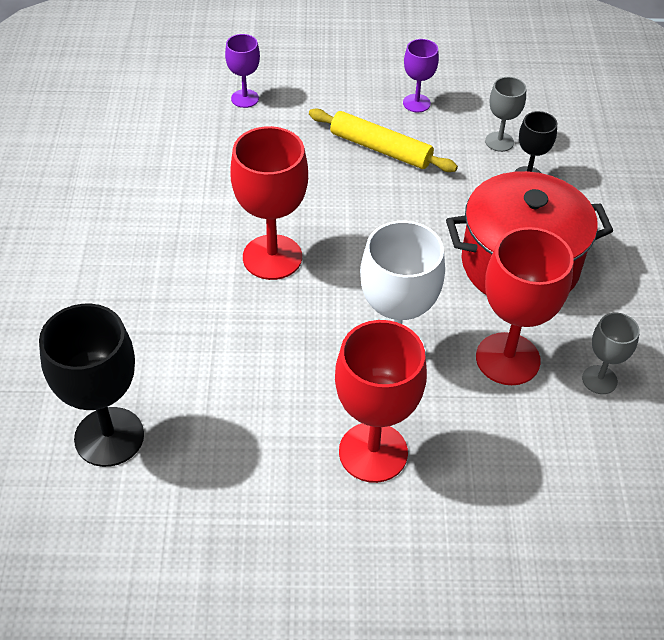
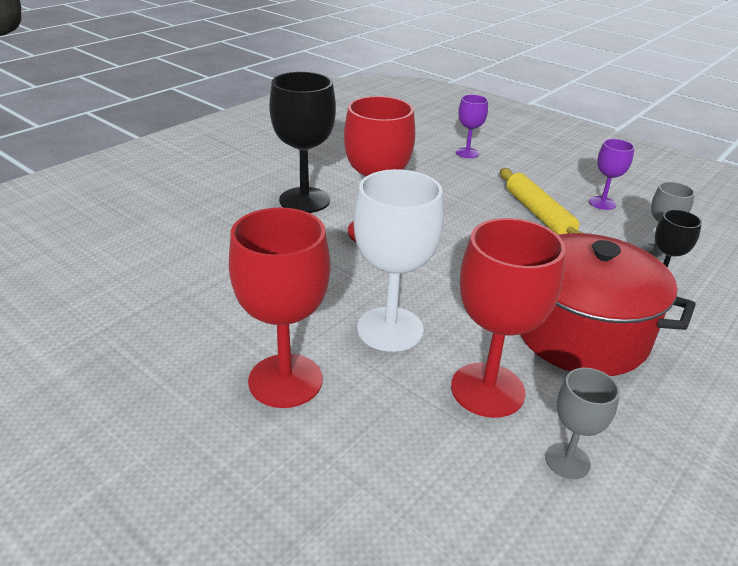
camera: 40 degrees right, 15 degrees down
black goblet [39,303,144,467] -> black goblet moved to [269,72,336,213]

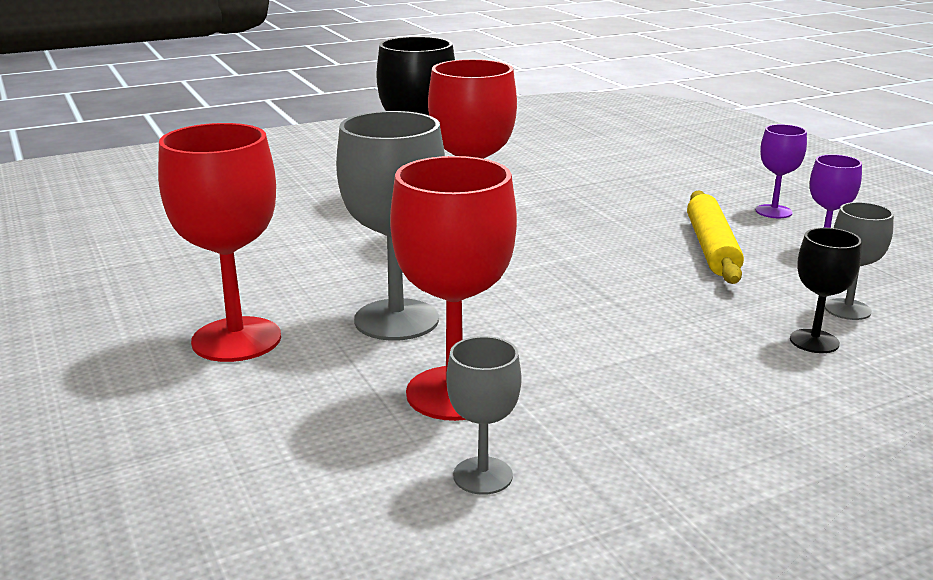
camera: 25 degrees right, 10 degrees down
white goblet [354,169,444,352] -> grey goblet [336,111,445,341]
purple goblet [456,94,488,158] -> purple goblet moved to [756,124,807,218]
red pot [520,233,696,376] -> none

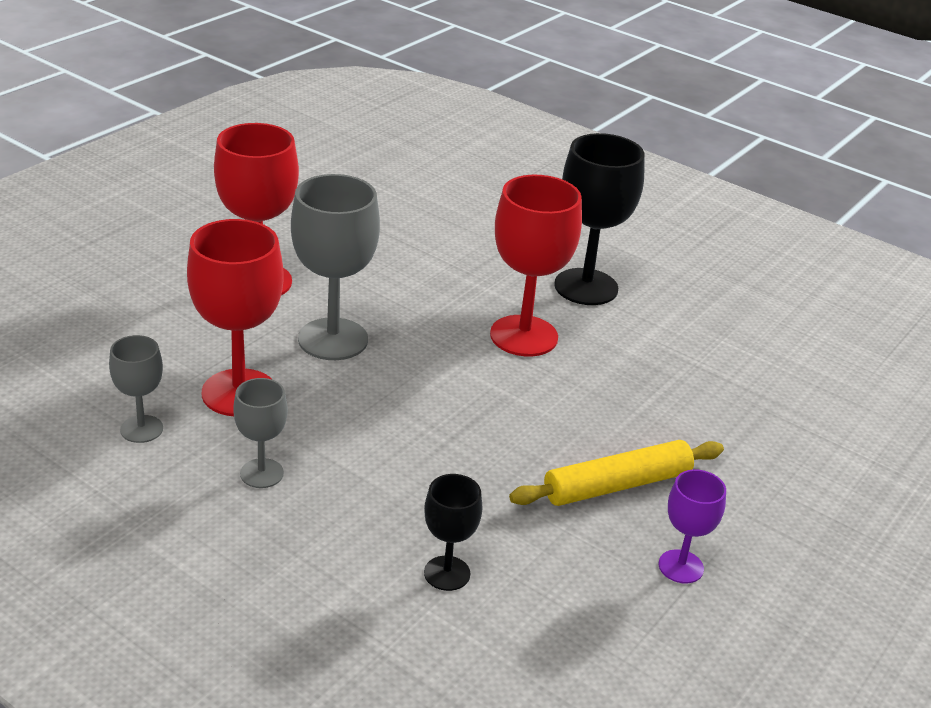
camera: 60 degrees right, 10 degrees up
purple goblet [756,124,807,218] -> none
grey goblet [825,202,894,320] -> grey goblet moved to [233,378,288,488]

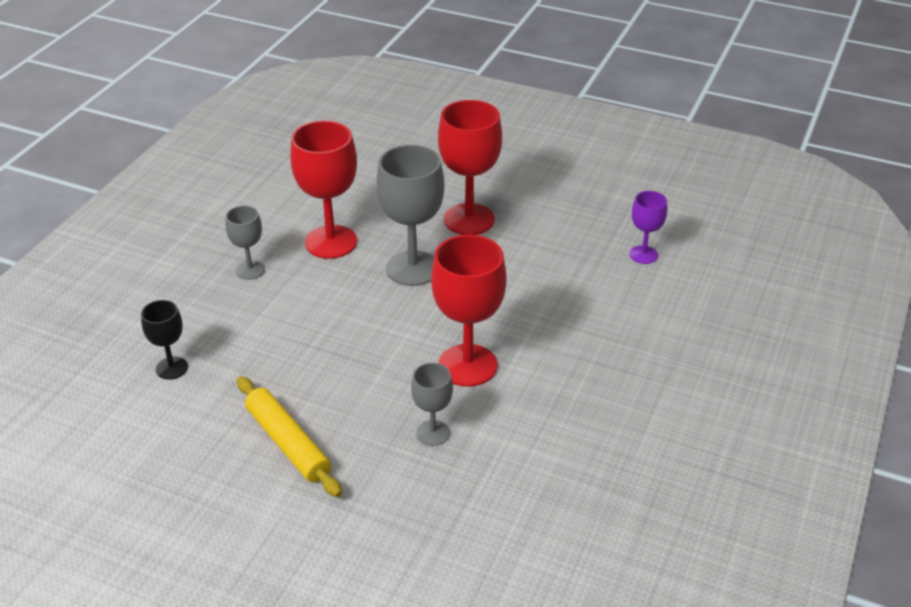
camera: 80 degrees right, 5 degrees up
grey goblet [109,335,163,443] -> grey goblet moved to [411,363,453,446]
black goblet [554,133,645,305] -> none
purple goblet [658,469,726,583] -> purple goblet moved to [629,191,667,264]

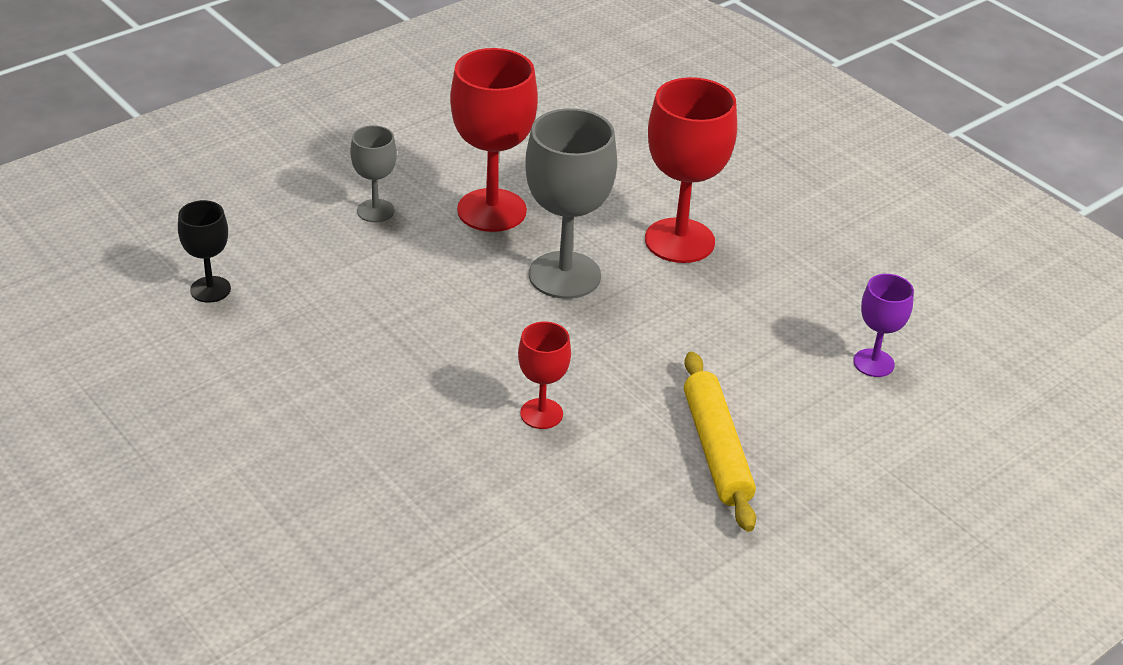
camera: 25 degrees right, 0 degrees up
yellow rolling pin [237,376,342,497] -> yellow rolling pin moved to [684,351,756,532]
grey goblet [411,363,453,446] -> none
red goblet [431,234,507,387] -> red goblet [518,321,571,429], size x0.54

